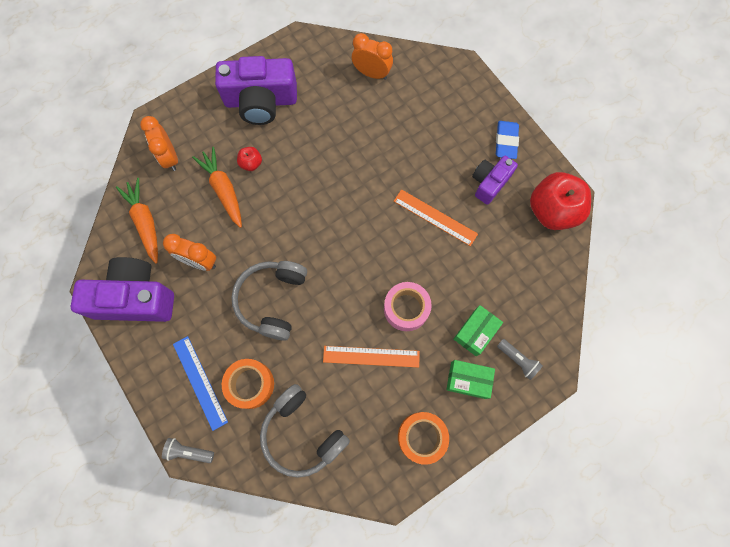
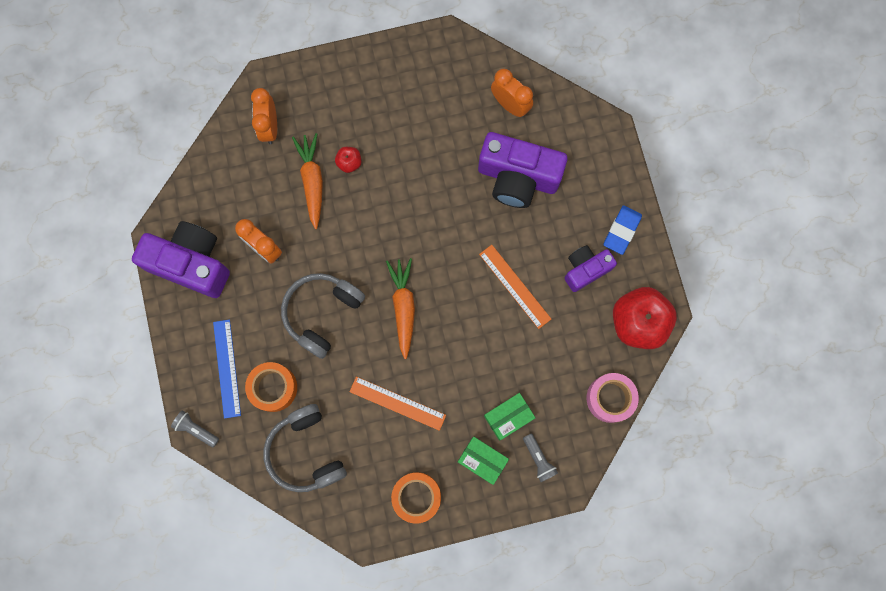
camera: 20 degrees right, 5 degrees up
orange carrot [116,178,158,264] -> orange carrot moved to [386,258,415,359]
purple camera [215,56,297,125] -> purple camera moved to [478,132,568,208]
pink tape [384,282,432,331] -> pink tape moved to [587,373,639,423]

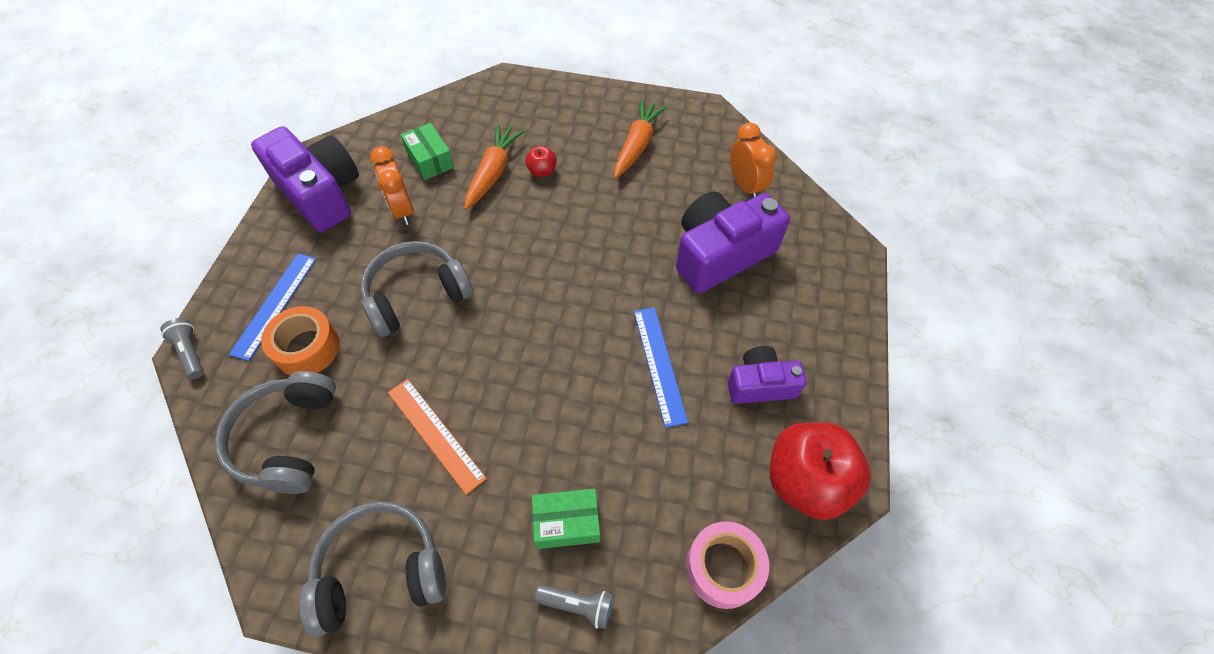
camera: 25 degrees right, 20 degrees down
orange clock [251,88,277,144] -> none
orange carrot [386,258,415,359] -> orange carrot moved to [614,99,668,178]
orange tape [391,472,441,524] -> grey headphones [299,501,446,637]
green box [458,437,509,485] -> green box moved to [401,123,454,180]
purple camera [478,132,568,208] -> purple camera turned 105 degrees clockwise [676,192,790,293]
orange ruler [479,245,551,329] -> blue ruler [634,307,688,428]
grey flashlight [523,433,558,482] -> grey flashlight turned 75 degrees counterclockwise [535,584,614,629]
blue eraser [604,205,642,255] -> none

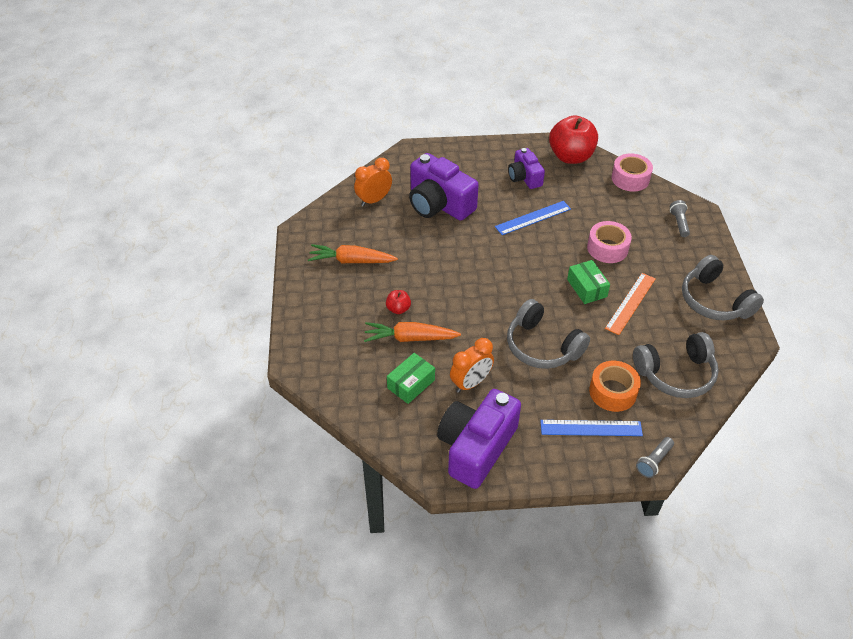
camera: 105 degrees left, 10 degrees down
green box [532,489,600,549] -> green box moved to [567,260,610,304]
none -> pink tape [587,221,632,263]

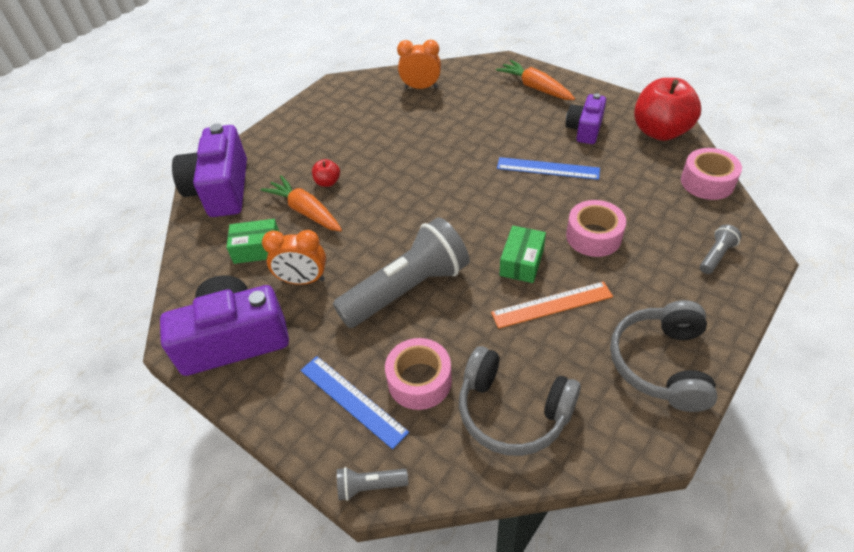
camera: 45 degrees right, 0 degrees up
orange carrot [308,244,398,263] -> orange carrot moved to [496,60,575,100]
purple camera [409,153,479,221] -> purple camera moved to [172,123,247,217]
grey headphones [507,299,590,369] -> grey flashlight [333,217,470,328]
orange tape [589,361,641,412] -> pink tape [385,338,452,410]

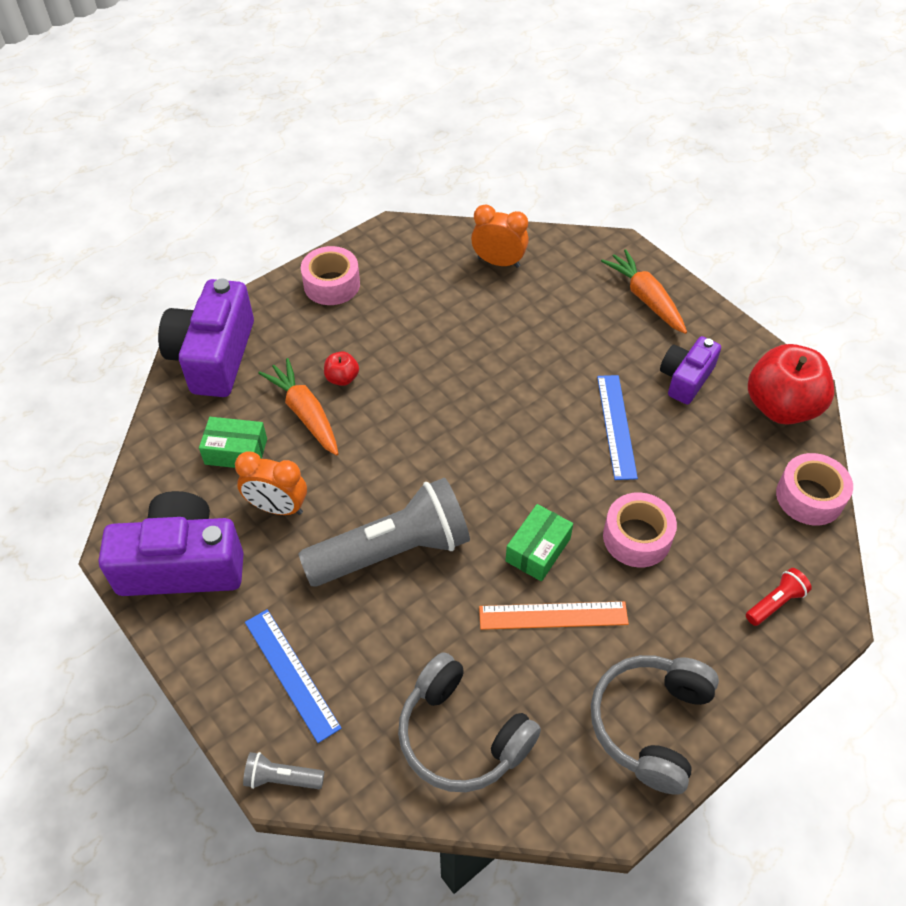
camera: 10 degrees right, 5 degrees up
pink tape [385,338,452,410] -> pink tape moved to [301,246,360,305]
blue ruler [497,157,600,180] -> blue ruler turned 60 degrees clockwise [597,375,638,480]
grey flashlight [700,224,742,274] -> red flashlight [746,568,812,626]

